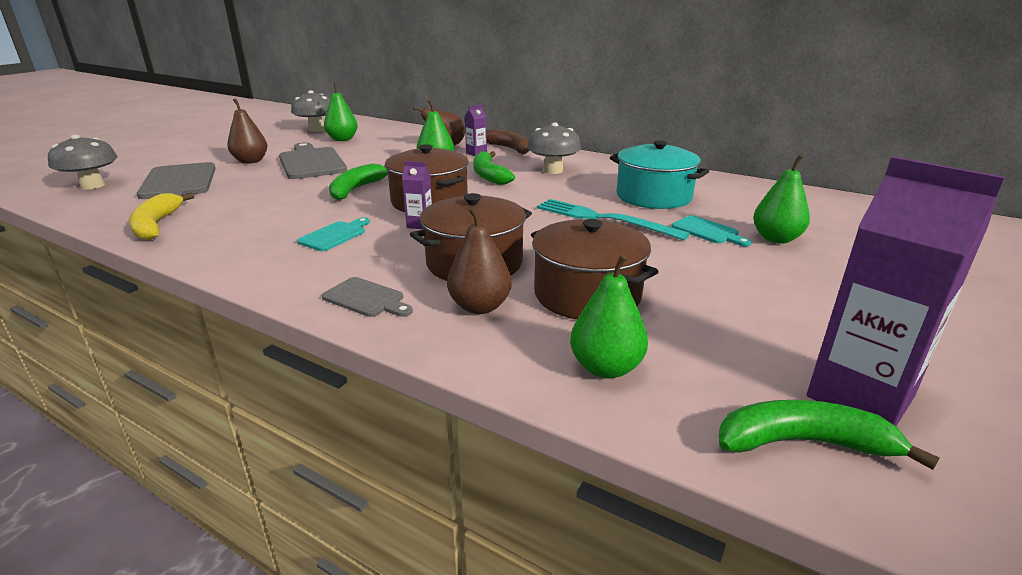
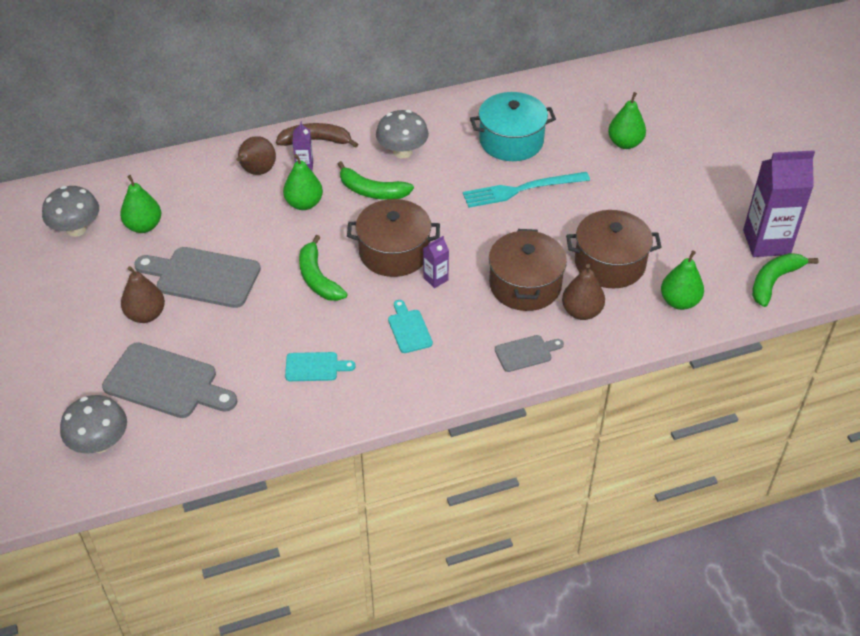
camera: 50 degrees left, 20 degrees up
yellow banana [129,192,194,240] -> none
turquoise cutting board [671,215,751,247] -> turquoise cutting board moved to [285,352,356,381]

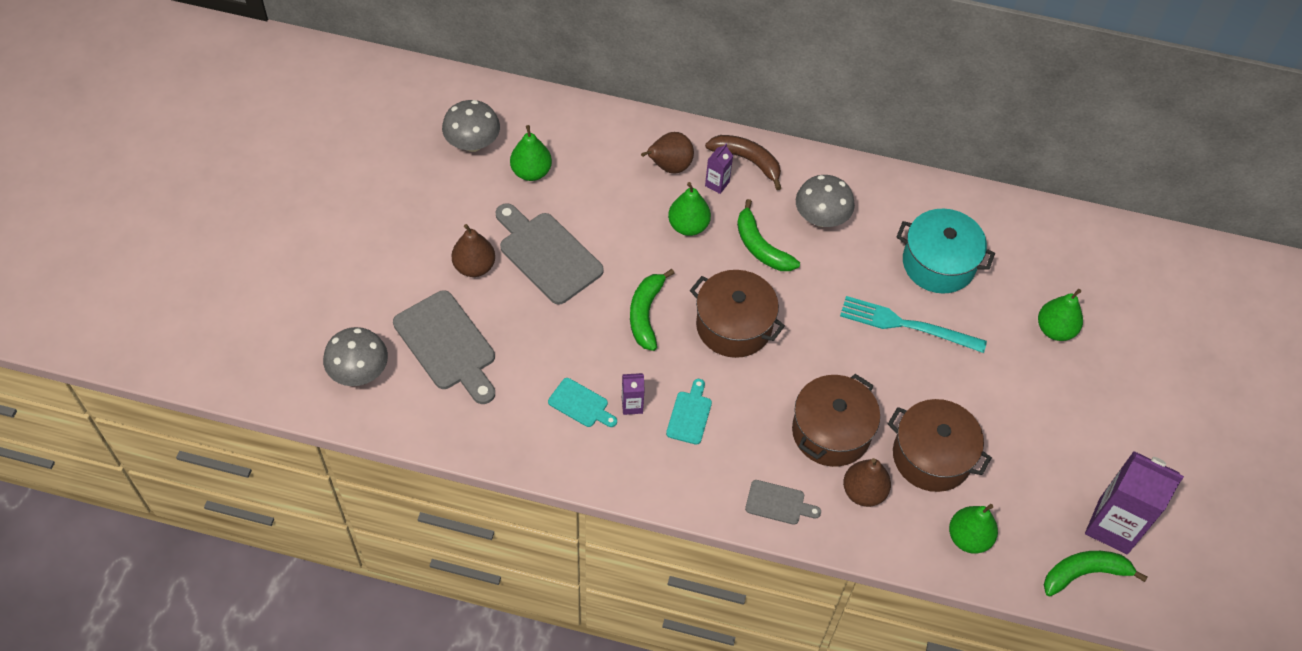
camera: 30 degrees right, 10 degrees up
purple carton [423,236,449,288] -> purple carton moved to [622,373,645,415]

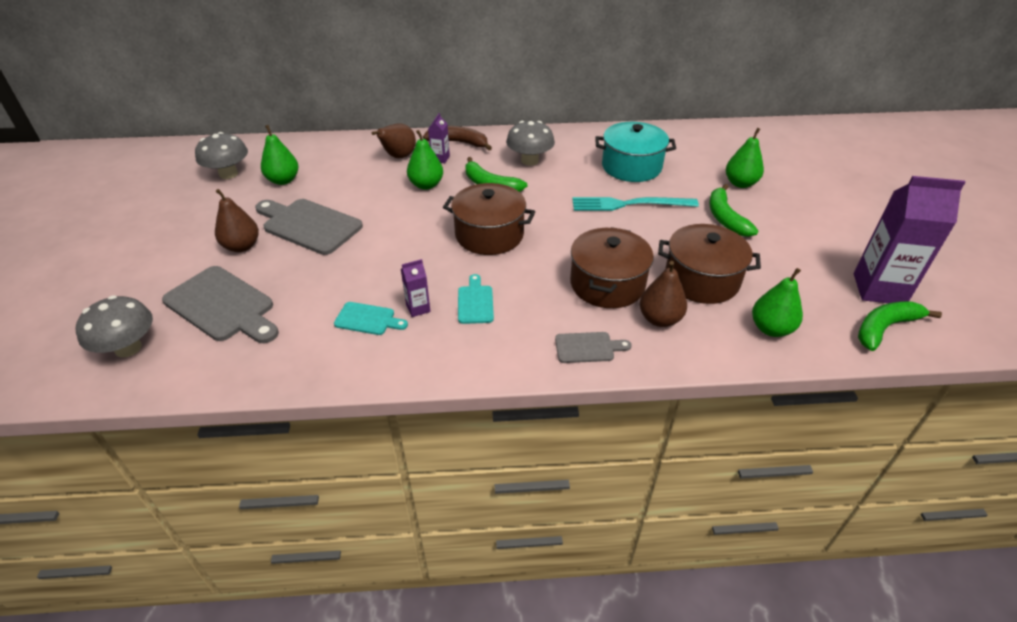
camera: 15 degrees left, 15 degrees down
green banana [630,269,675,351] -> green banana moved to [709,184,758,237]

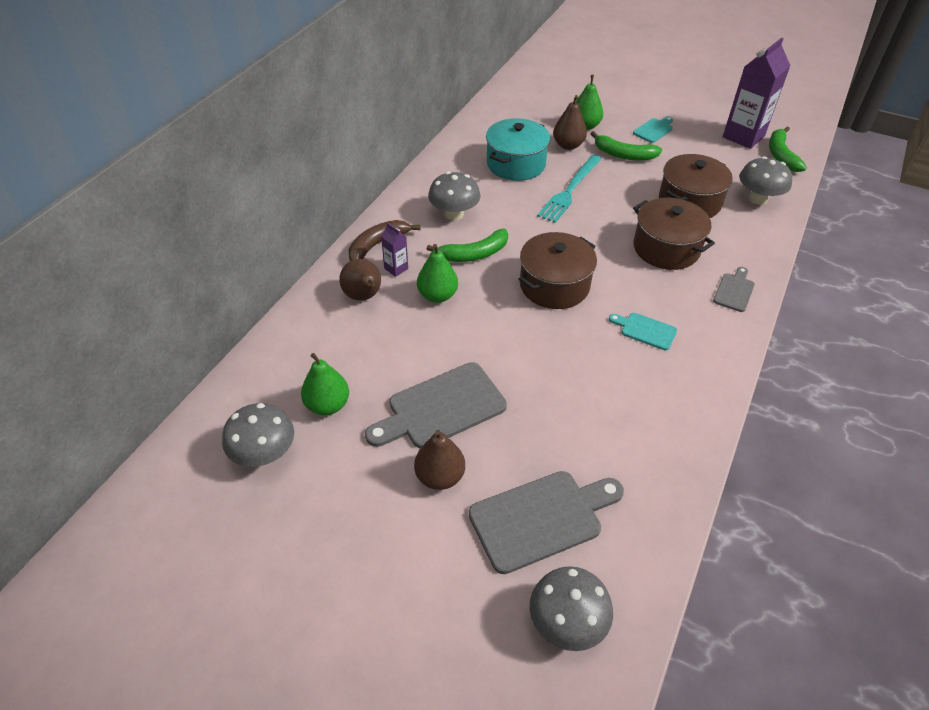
camera: 60 degrees left, 5 degrees up
turquoise cutting board [334,302,408,335] -> turquoise cutting board moved to [633,116,673,143]
purple carton [401,259,431,317] -> none
brown pear [640,261,687,327] -> brown pear moved to [553,95,587,150]
green pear [752,268,803,337] -> grey mushroom [739,156,792,205]

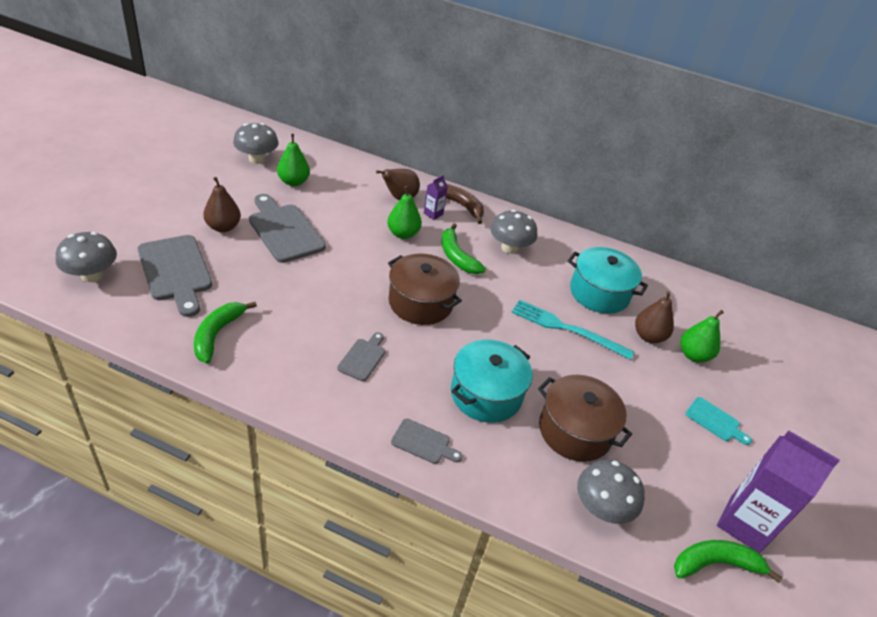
camera: 80 degrees right, 5 degrees down
green banana [591,131,662,161] -> green banana moved to [194,302,257,363]
turquoise cutting board [609,313,677,350] -> grey cutting board [337,332,385,381]
brown pot [633,198,715,270] -> turquoise pot [451,339,532,423]

